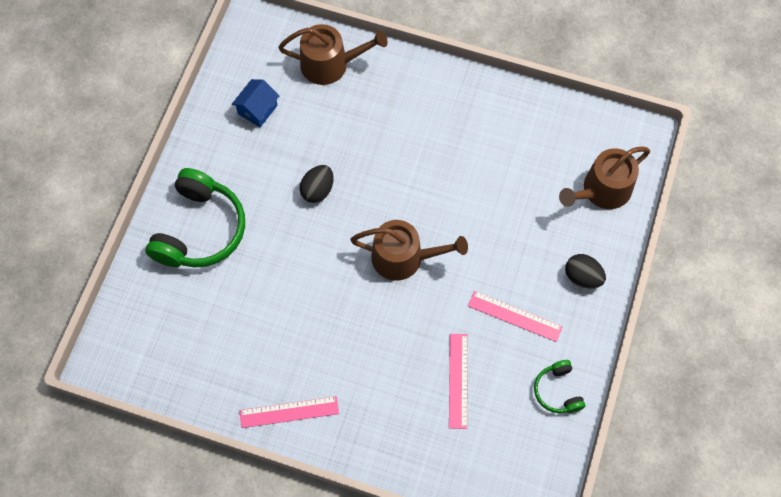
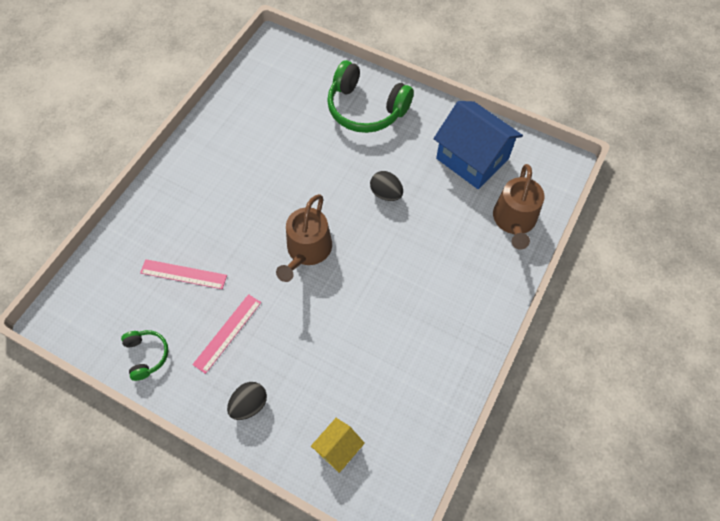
camera: 100 degrees right, 5 degrees down
blue house [232,79,279,127] -> blue house [433,101,523,189], size x2.02
pink ruler [239,396,339,428] -> none
green headphones [534,360,585,413] -> green headphones turned 75 degrees clockwise [121,330,168,381]
brown watering can [559,147,650,209] -> yellow house [311,418,365,473]

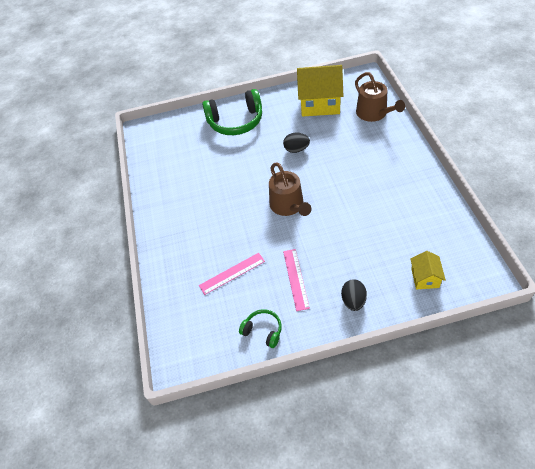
camera: 35 degrees left, 10 degrees down
blue house [433,101,523,189] -> yellow house [297,65,343,117]

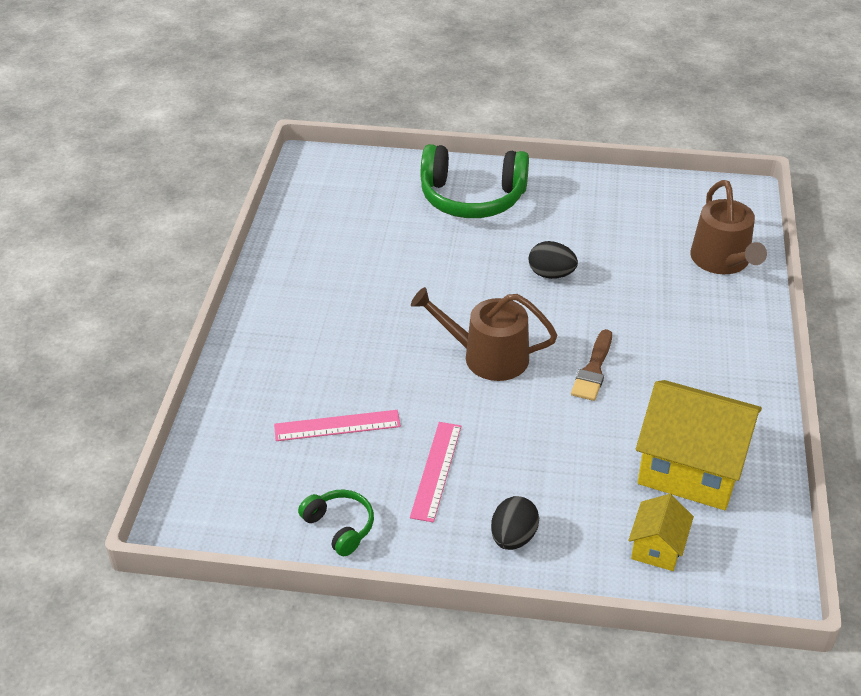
camera: 15 degrees right, 10 degrees down
brown watering can [269,162,311,216] -> brown watering can turned 105 degrees clockwise [411,287,557,381]
yellow house [297,65,343,117] -> yellow house moved to [636,380,762,510]
none -> brown brush [571,329,612,401]

